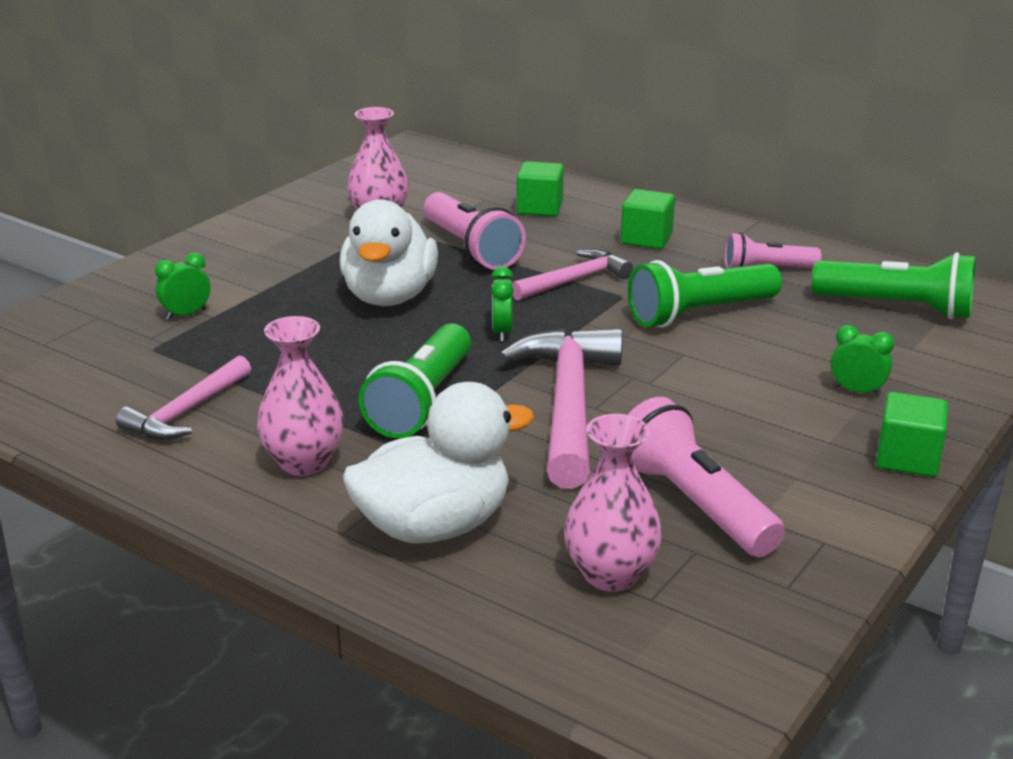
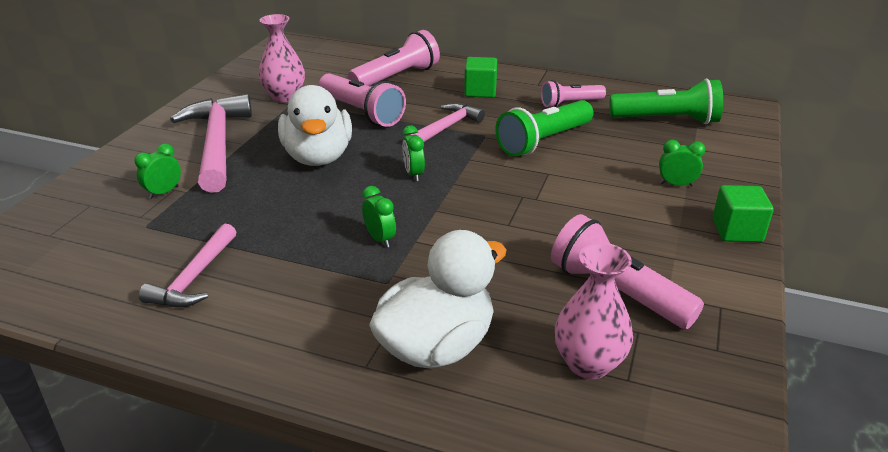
camera: 15 degrees left, 5 degrees up
pink vase [257,316,344,476] -> none
green flashlight [358,323,471,438] -> green clock [362,186,396,248]
pink hammer [499,328,622,489] -> pink hammer moved to [170,94,252,193]
green cube [517,161,564,216] -> pink flashlight [348,30,440,86]

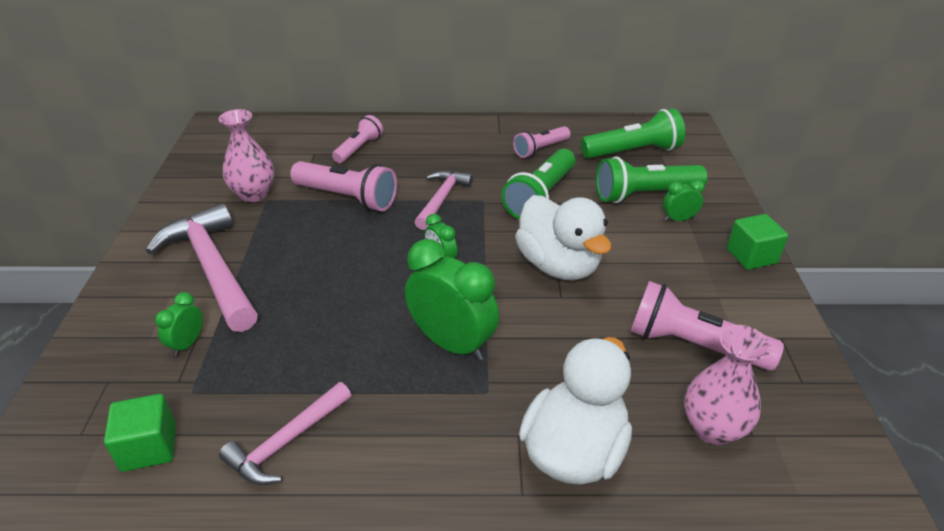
camera: 20 degrees left, 5 degrees up
pink hammer [139,223,236,307] -> pink hammer turned 45 degrees clockwise [219,382,351,485]
white duck [278,85,352,166] -> white duck moved to [515,195,611,280]
pink flashlight [348,30,440,86] -> pink flashlight [332,115,383,163], size x0.63
green clock [362,186,396,248] -> green clock [405,239,499,361], size x2.06
green cube [464,57,497,98] -> green cube moved to [104,394,176,472]
none -> green flashlight [596,156,708,203]

